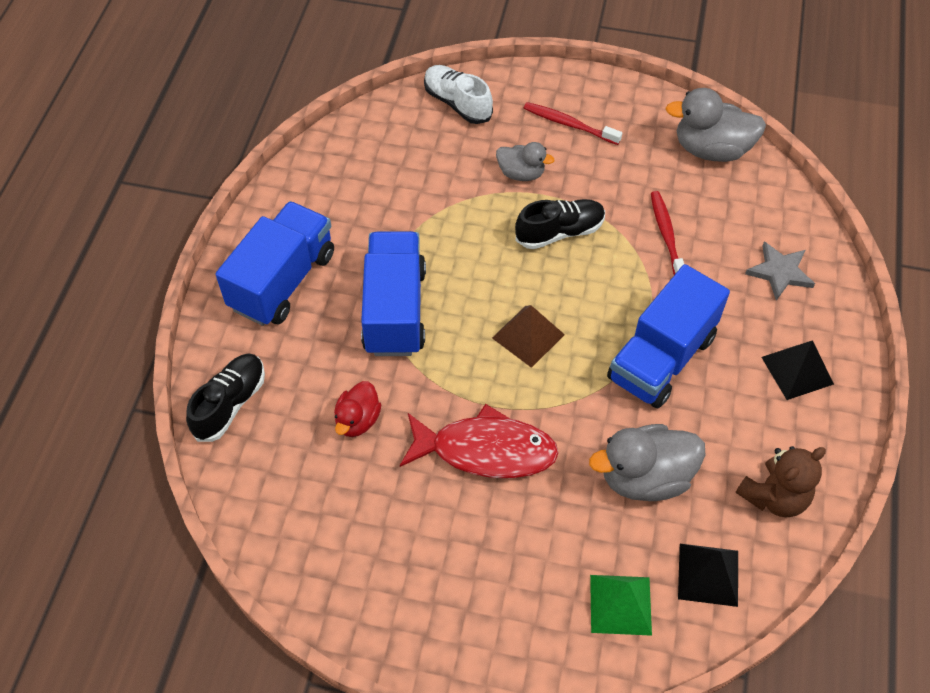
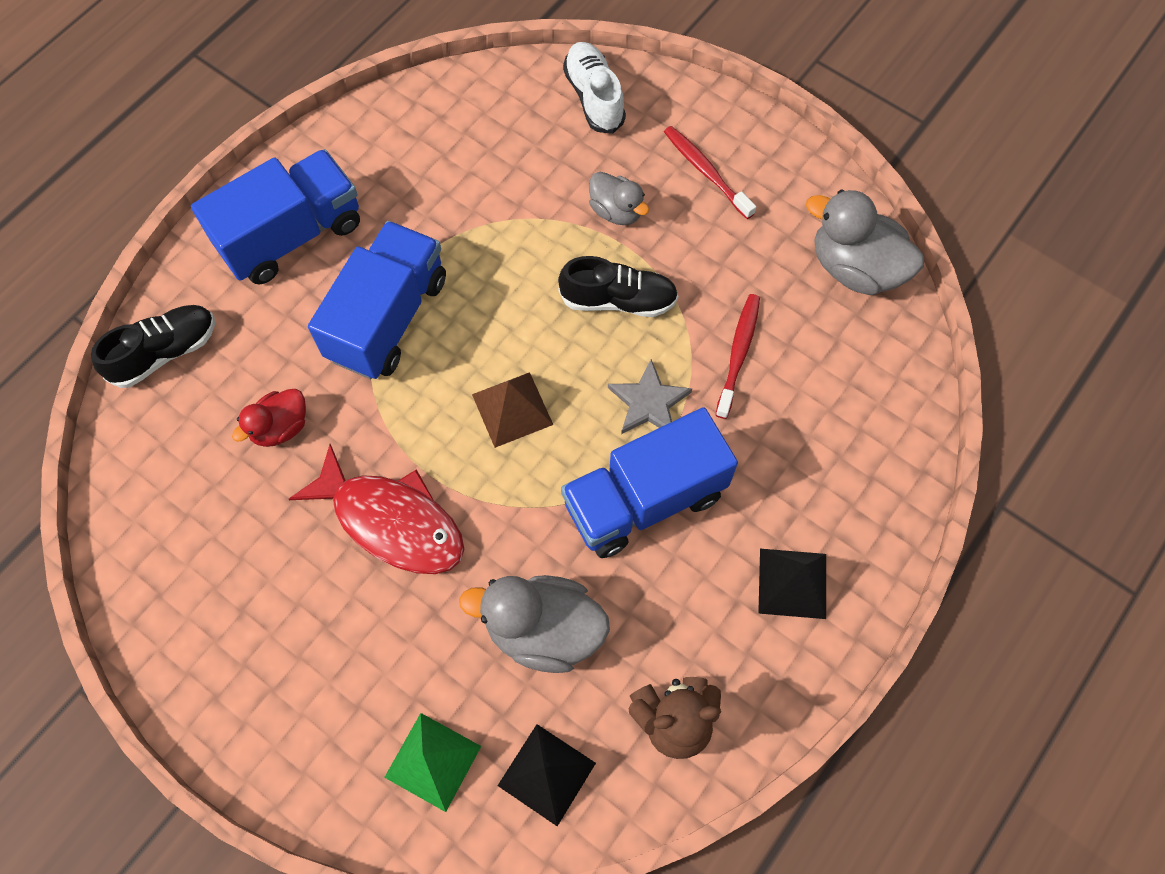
camera: 25 degrees right, 10 degrees up
grey star [745,242,815,301] -> grey star moved to [608,359,692,434]

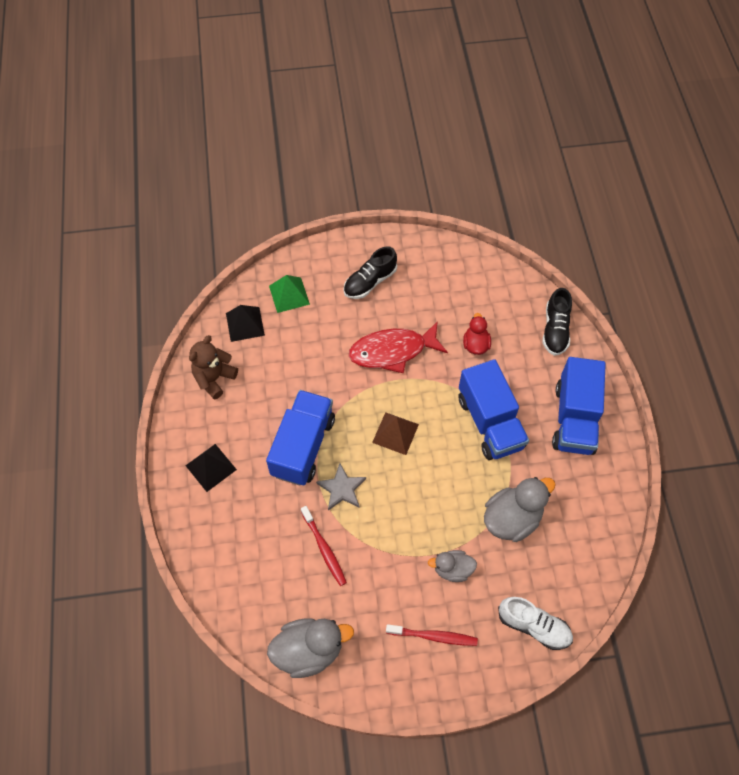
camera: 135 degrees right, 5 degrees down
grey duck [459,575,610,673] -> grey duck moved to [484,477,556,542]
black shoe [558,256,678,317] -> black shoe moved to [344,246,397,299]

